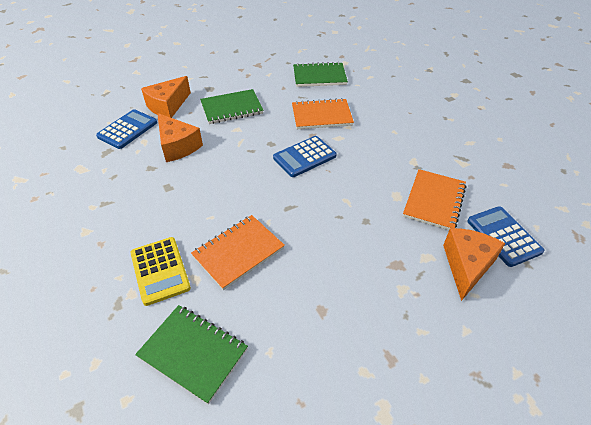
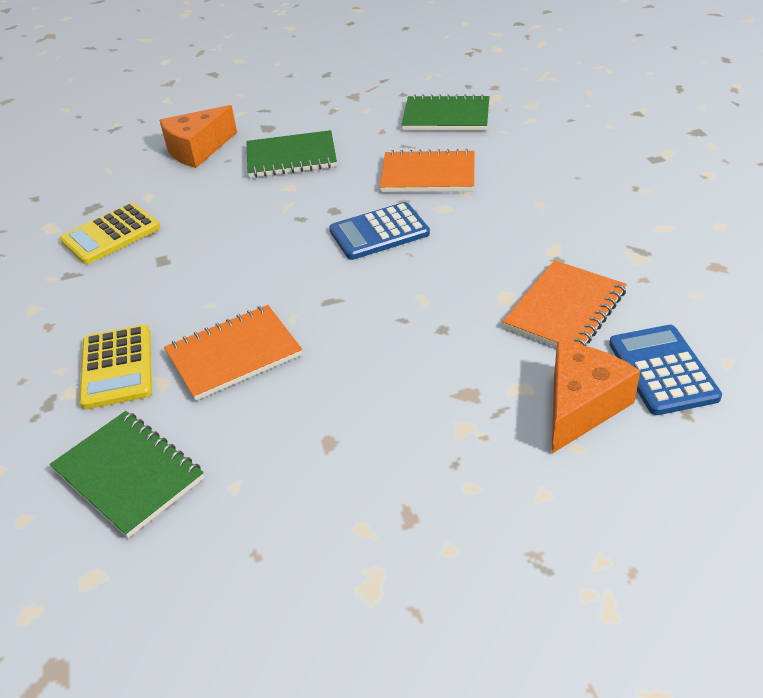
camera: 15 degrees right, 5 degrees down
blue calculator [96,109,157,149] -> none
orange cheese [157,113,203,162] -> none
none -> yellow calculator [60,203,160,264]

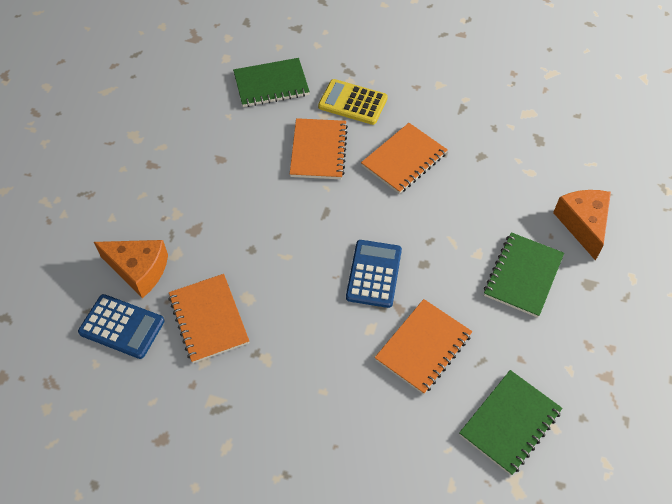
camera: 120 degrees right, 15 degrees up
yellow calculator [60,203,160,264] -> none
orange cheese [552,342,640,454] -> orange cheese turned 45 degrees counterclockwise [94,240,168,298]
none -> orange notebook [361,123,448,194]

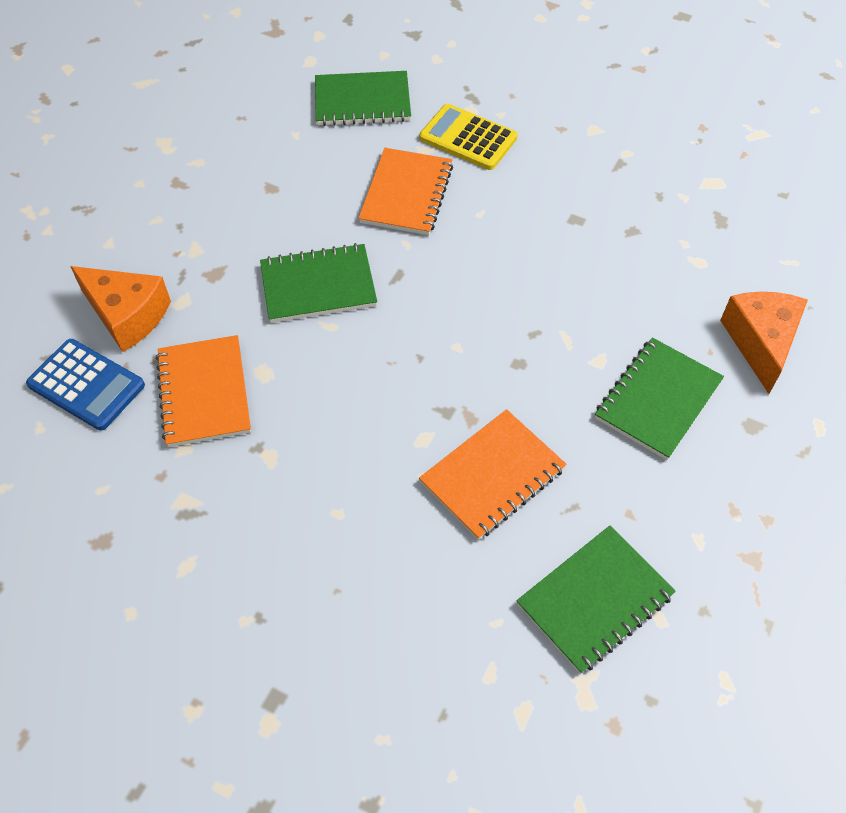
camera: 10 degrees right, 0 degrees up
blue calculator [346,240,402,308] -> none
orange notebook [361,123,448,194] -> none
none -> green notebook [260,243,377,323]

